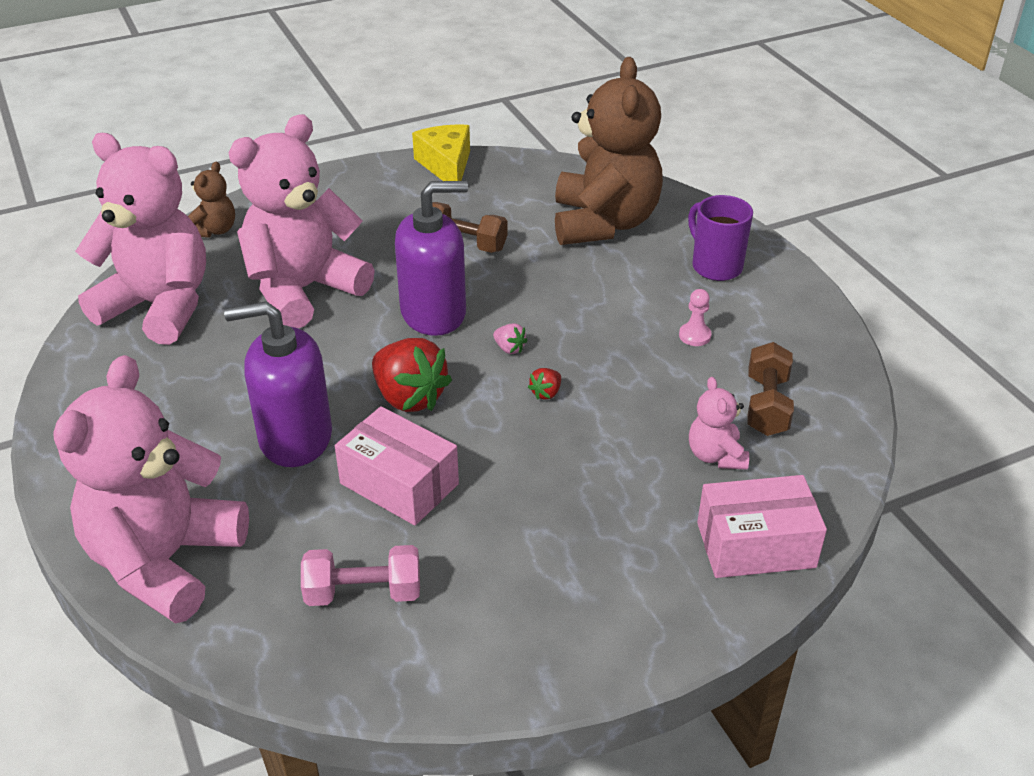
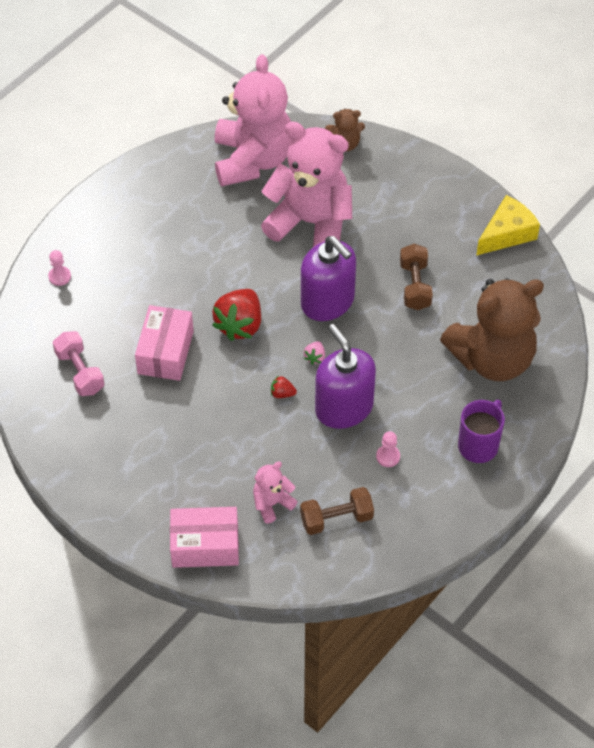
camera: 65 degrees right, 15 degrees up
pink teddy bear [53,355,249,624] -> pink pawn [48,250,71,286]
purple soap dispenser [224,301,332,467] -> purple soap dispenser moved to [315,324,376,429]
pink box [697,475,827,578] -> pink box turned 60 degrees counterclockwise [170,507,239,568]

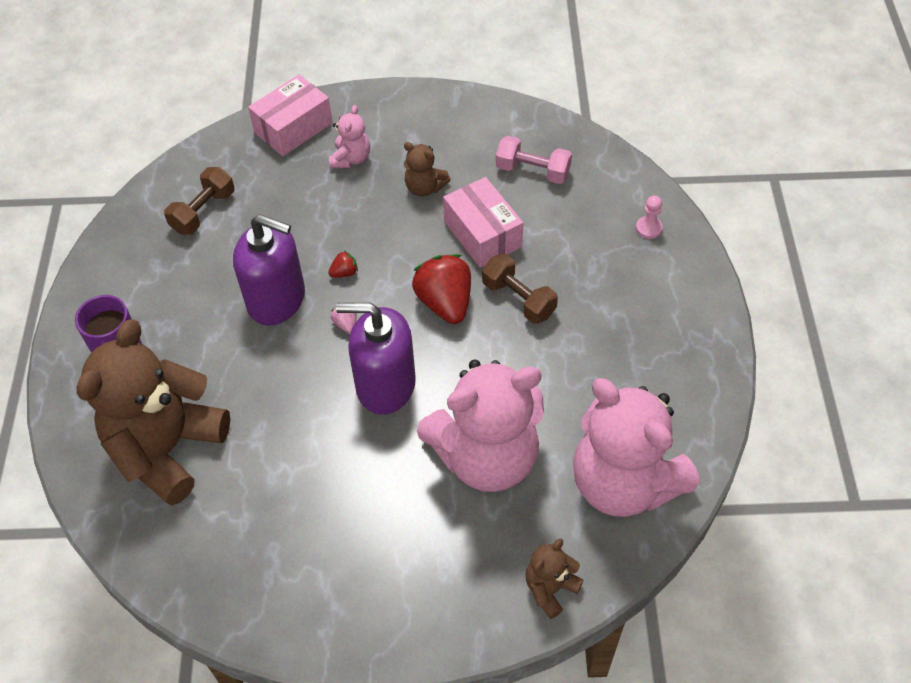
camera: 140 degrees right, 0 degrees up
pink teddy bear [253,462,298,524] -> pink teddy bear moved to [329,105,370,168]
pink pawn [376,431,400,467] -> none
brown dumbbell [400,244,433,310] -> brown dumbbell moved to [482,254,558,324]
yellow cheese [476,195,540,256] -> none
none -> brown teddy bear [404,142,450,196]

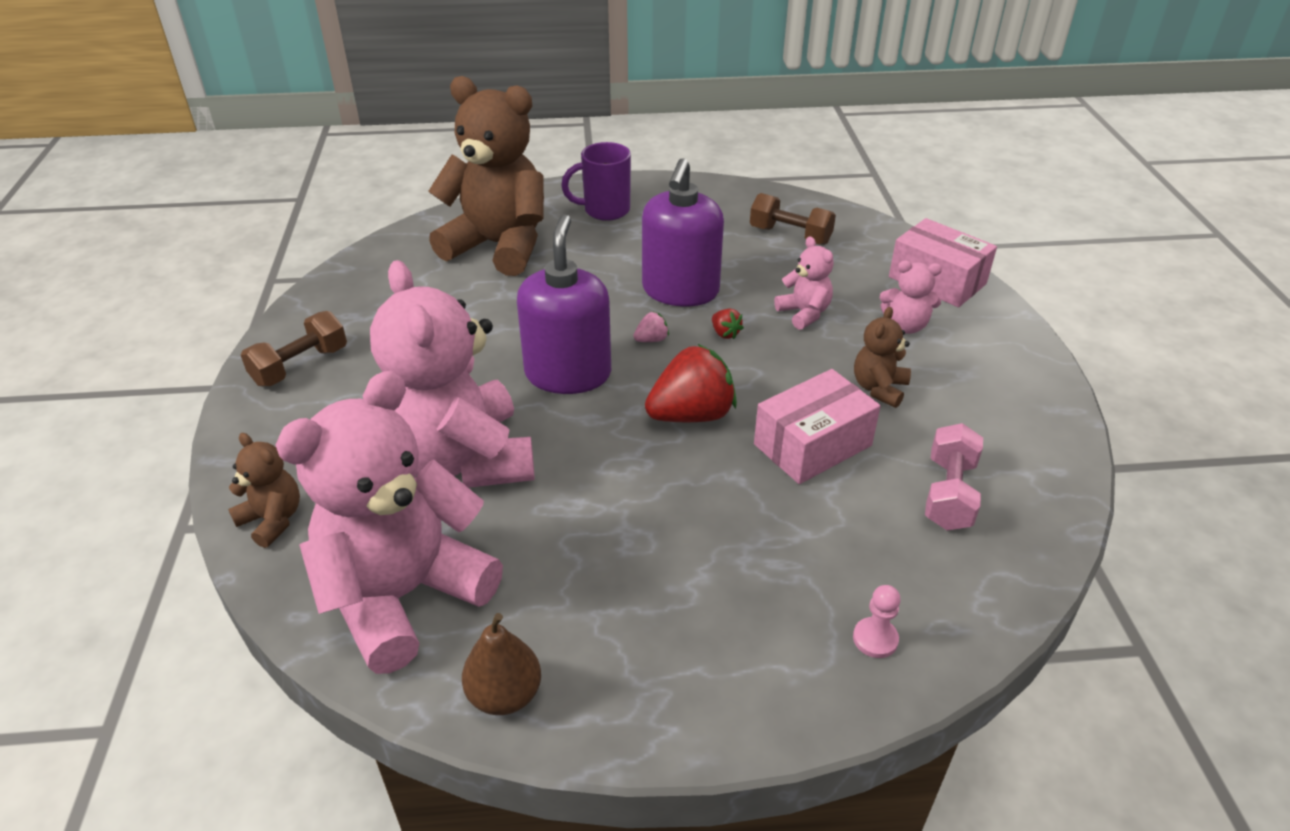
camera: 85 degrees right, 15 degrees down
brown dumbbell [482,254,558,324] -> brown dumbbell moved to [241,311,347,386]
none -> brown pear [462,613,541,715]
none -> pink teddy bear [774,236,834,330]

